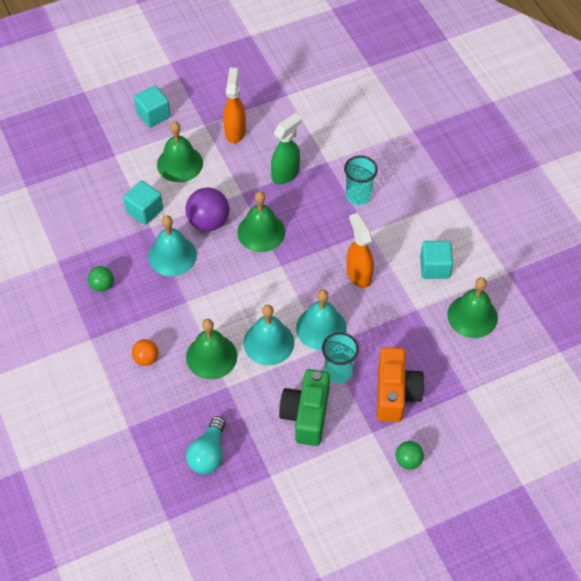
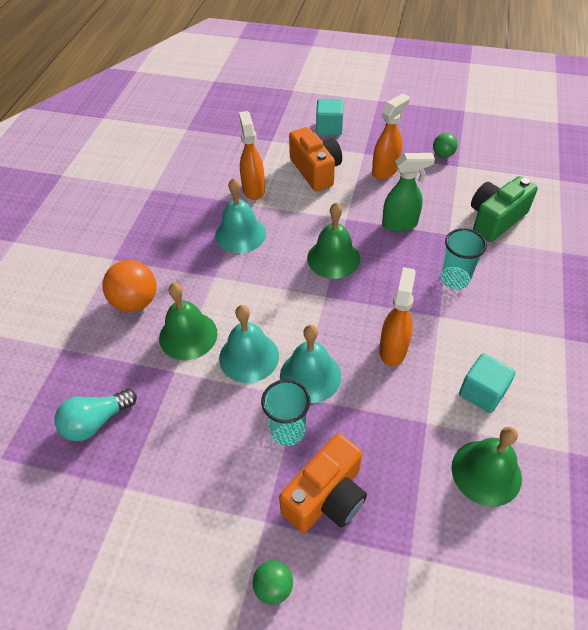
camera: 40 degrees right, 5 degrees down
green ball [88,266,114,292] -> green ball moved to [433,133,458,158]
turquoise cube [123,180,163,225] -> orange spray bottle [239,111,265,200]
orange ball [132,339,158,366] -> orange ball [102,260,157,312], size x1.75
green bell [157,121,203,182] -> orange camera [289,127,342,191]
purple ball [185,187,229,231] -> none
green camera [279,369,330,446] -> green camera moved to [471,176,538,242]

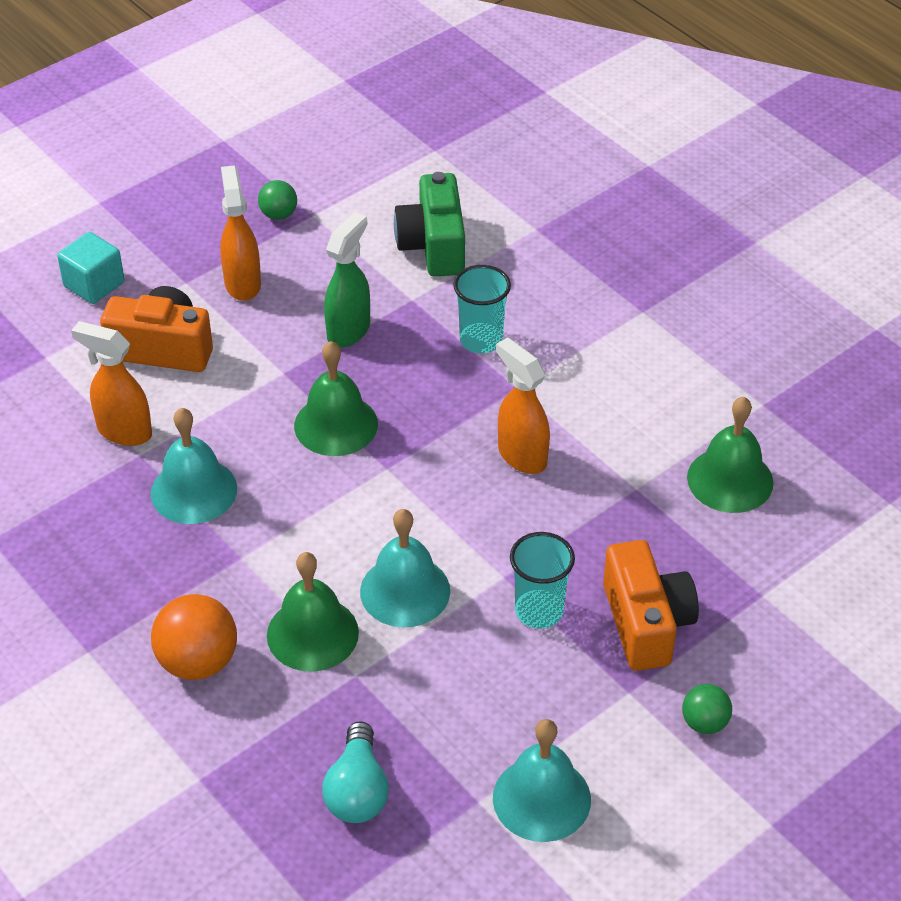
camera: 55 degrees left, 5 degrees down
turquoise bell [280,325,341,403] -> turquoise bell moved to [493,719,591,842]
turquoise cube [459,353,516,413] -> none

